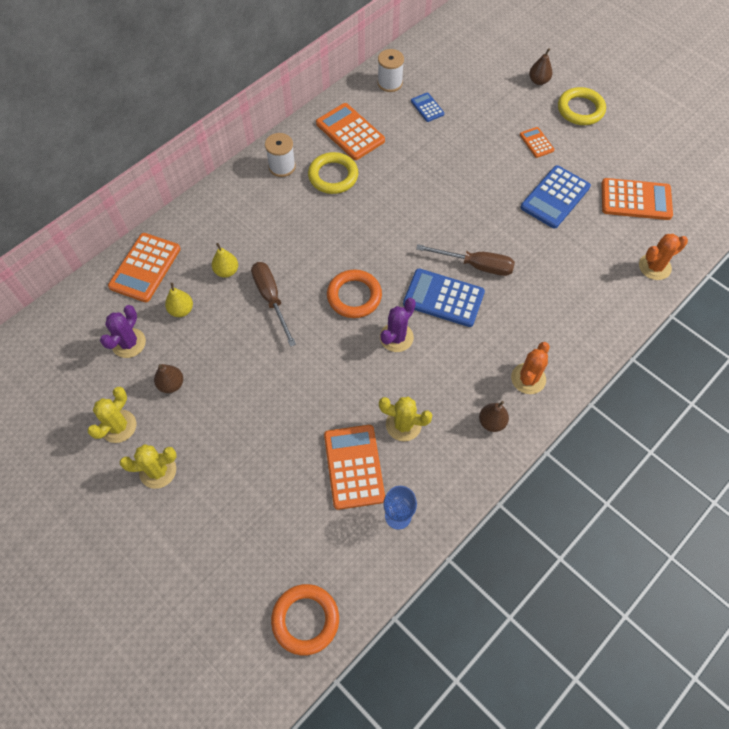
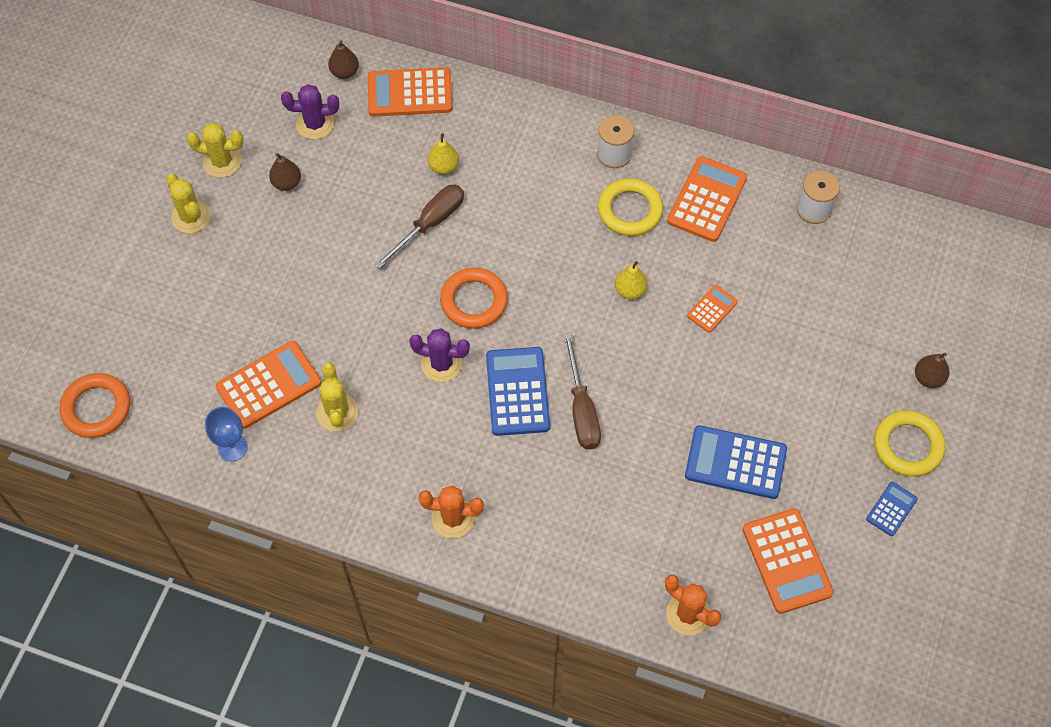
camera: 65 degrees right, 0 degrees up
yellow pear [165,283,193,317] -> yellow pear moved to [615,261,648,299]
blue calculator [411,92,444,122] -> blue calculator moved to [866,482,918,536]
brown pear [479,401,509,432] -> brown pear moved to [328,40,359,79]
orange calculator [520,127,554,158] -> orange calculator moved to [687,285,738,333]

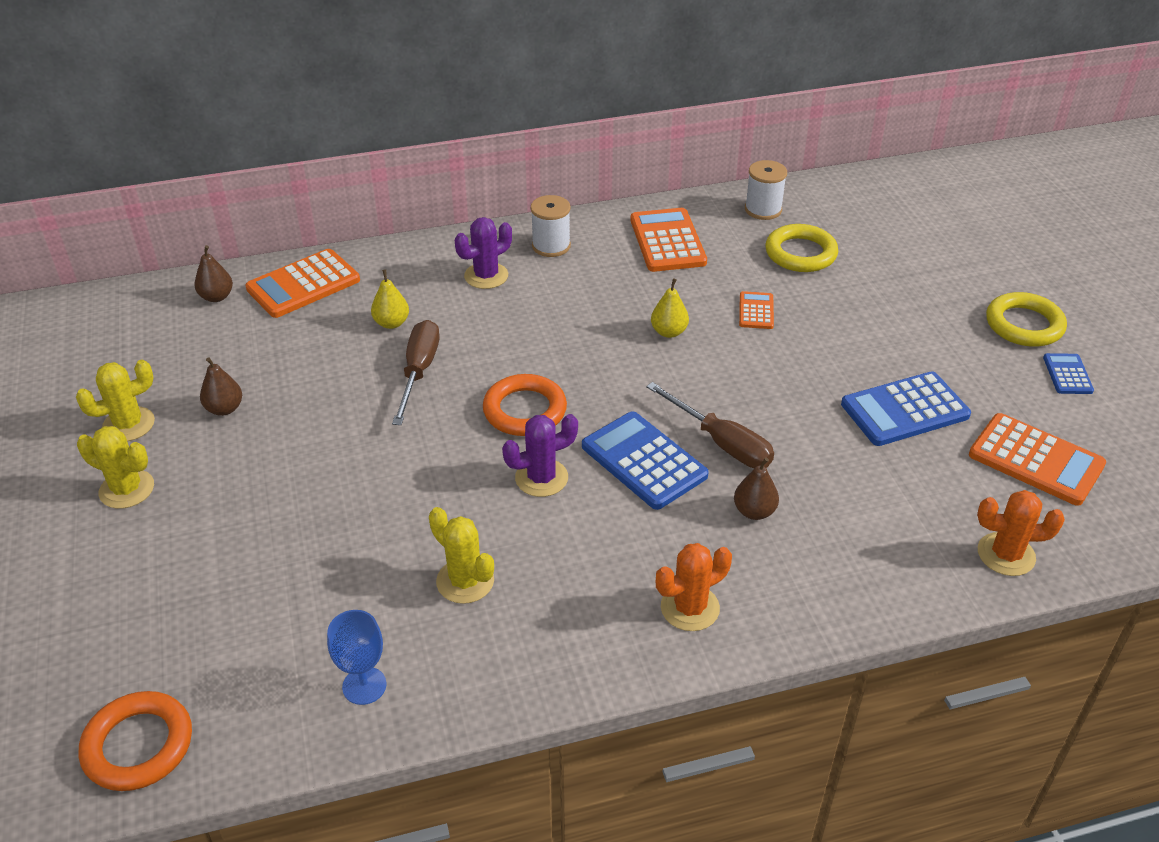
camera: 35 degrees left, 20 degrees down
orange calculator [216,341,322,429] -> none
purple cactus [281,84,339,139] -> purple cactus moved to [455,217,512,289]
yellow ring [598,178,663,236] -> yellow ring moved to [765,224,838,272]
brown pear [915,353,949,388] -> brown pear moved to [734,458,779,520]

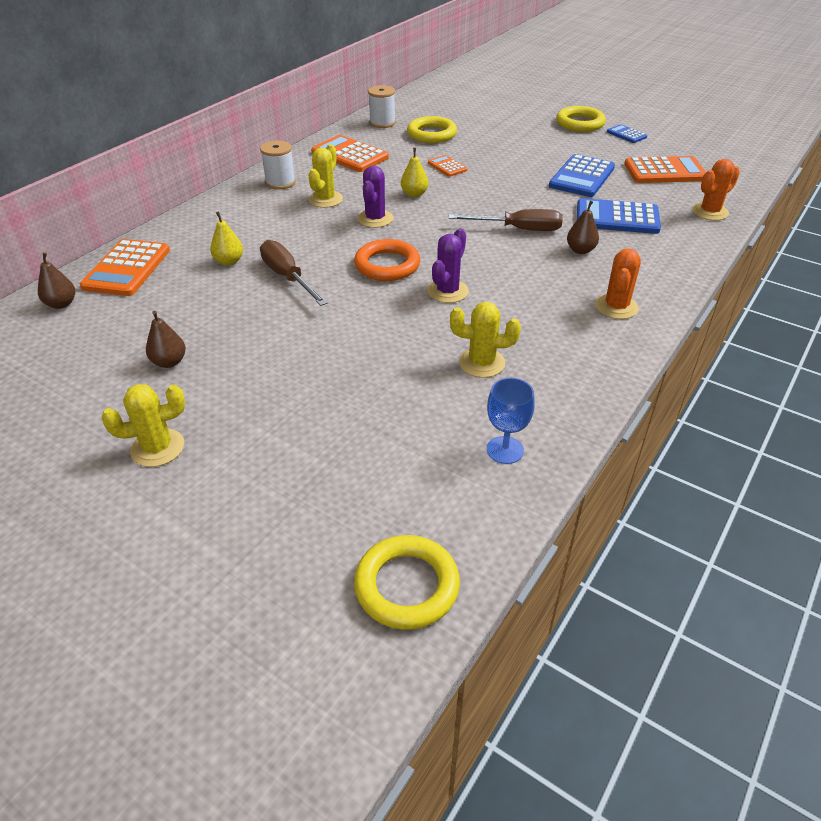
camera: 40 degrees left, 0 degrees up
yellow cactus [76,360,155,441] -> yellow cactus moved to [308,144,343,208]
orange ring [79,691,192,791] -> yellow ring [354,535,460,630]
purple cactus [455,217,512,289] -> purple cactus moved to [357,165,393,228]
blue calculator [582,411,709,510] -> blue calculator moved to [577,198,661,234]

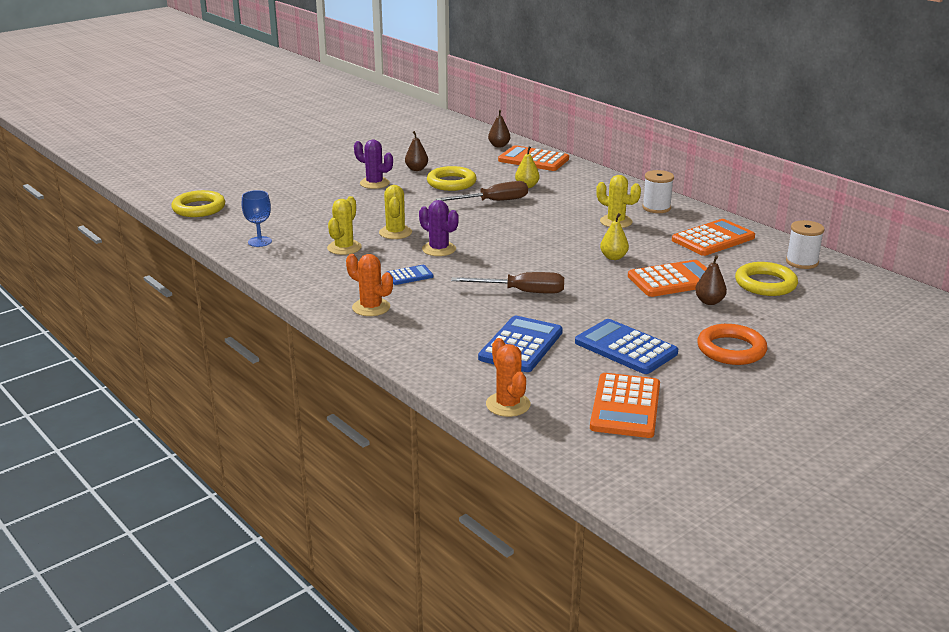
camera: 105 degrees right, 15 degrees down
yellow cactus [102,384,185,467] -> yellow cactus moved to [379,185,412,239]
orange ring [354,239,420,281] -> orange ring moved to [697,324,767,365]
purple cactus [357,165,393,228] -> purple cactus moved to [354,140,393,189]
orange calculator [428,155,467,177] -> orange calculator [628,260,707,297], size x1.89
brown screwdriver [448,209,563,231] -> brown screwdriver turned 105 degrees counterclockwise [451,272,564,294]
yellow ring [556,106,606,132] -> yellow ring moved to [427,166,477,191]
brown pear [567,201,599,254] -> brown pear moved to [695,255,727,305]
blue calculator [607,124,647,143] -> blue calculator moved to [387,265,434,285]

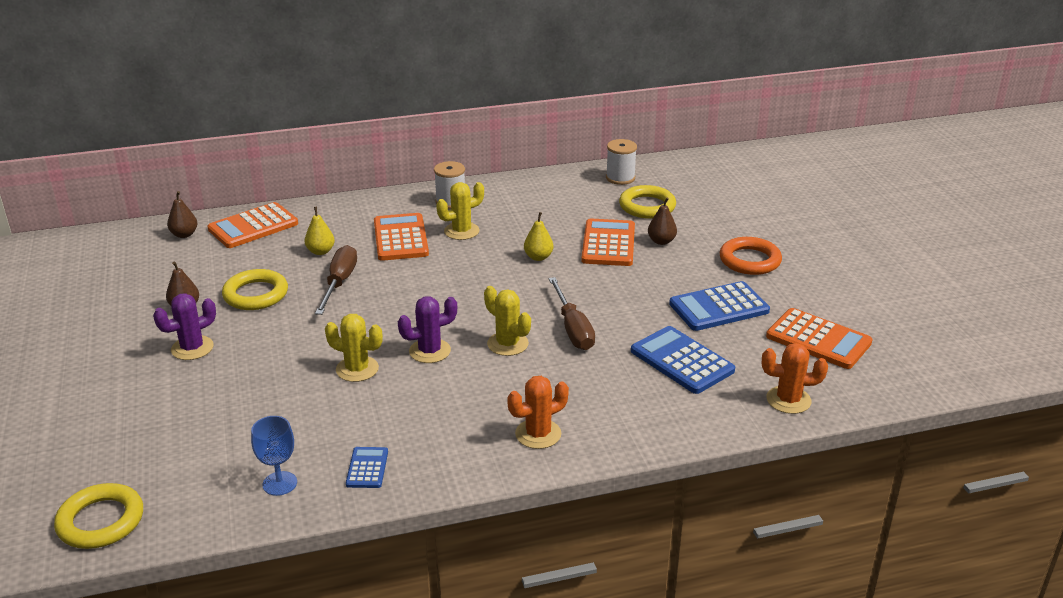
camera: 65 degrees left, 5 degrees up
yellow cactus [327,196,362,255] -> yellow cactus moved to [484,286,531,356]
blue calculator [387,265,434,285] -> blue calculator moved to [346,447,388,488]
brown screwdriver [451,272,564,294] -> brown screwdriver turned 135 degrees clockwise [549,277,595,350]
orange calculator [672,219,755,256] -> orange calculator moved to [374,213,429,261]

